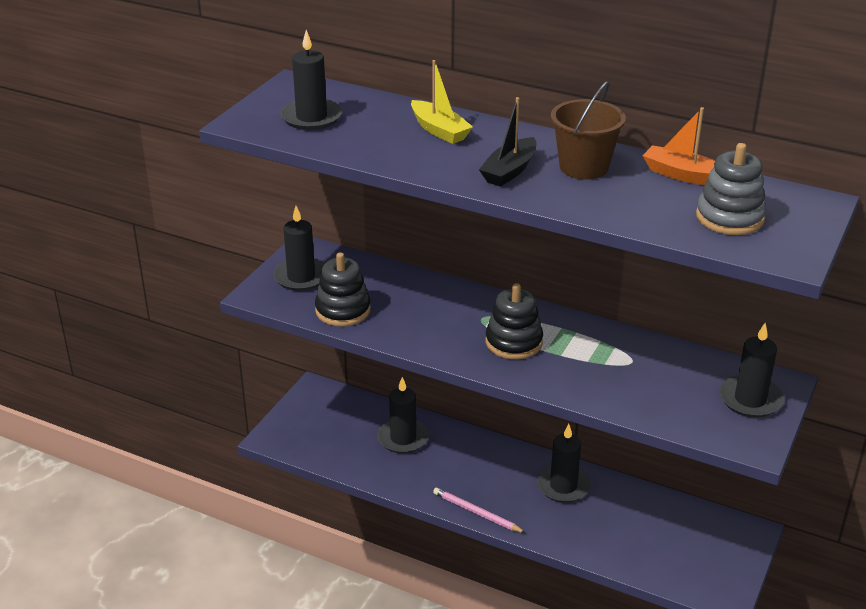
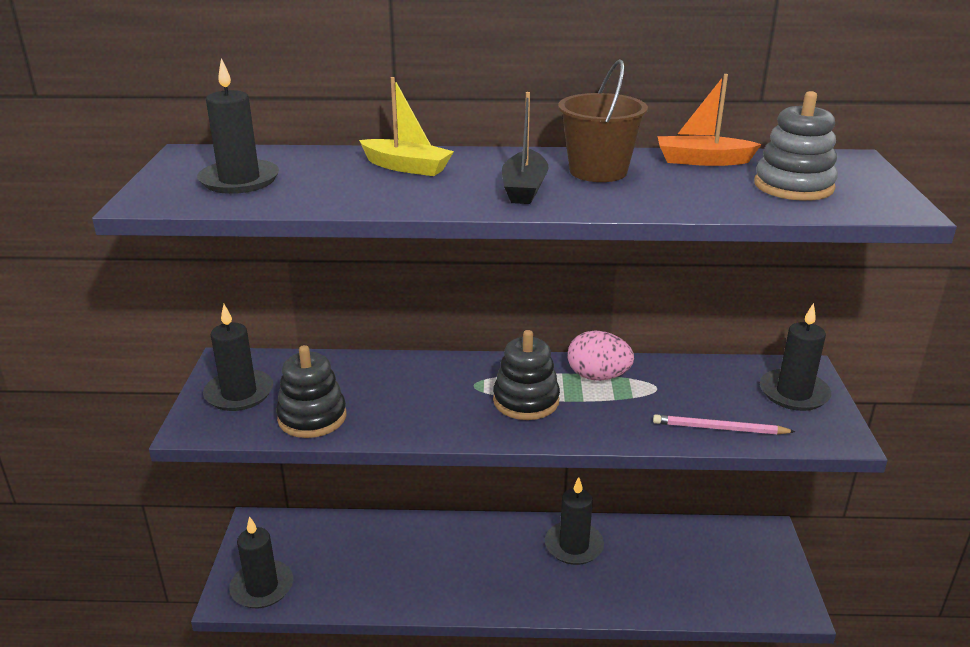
camera: 25 degrees left, 5 degrees down
black candle [377,377,429,453] -> black candle moved to [229,516,293,608]
pink pencil [433,488,525,533] -> pink pencil moved to [653,414,796,435]
none -> pink egg [567,330,634,381]

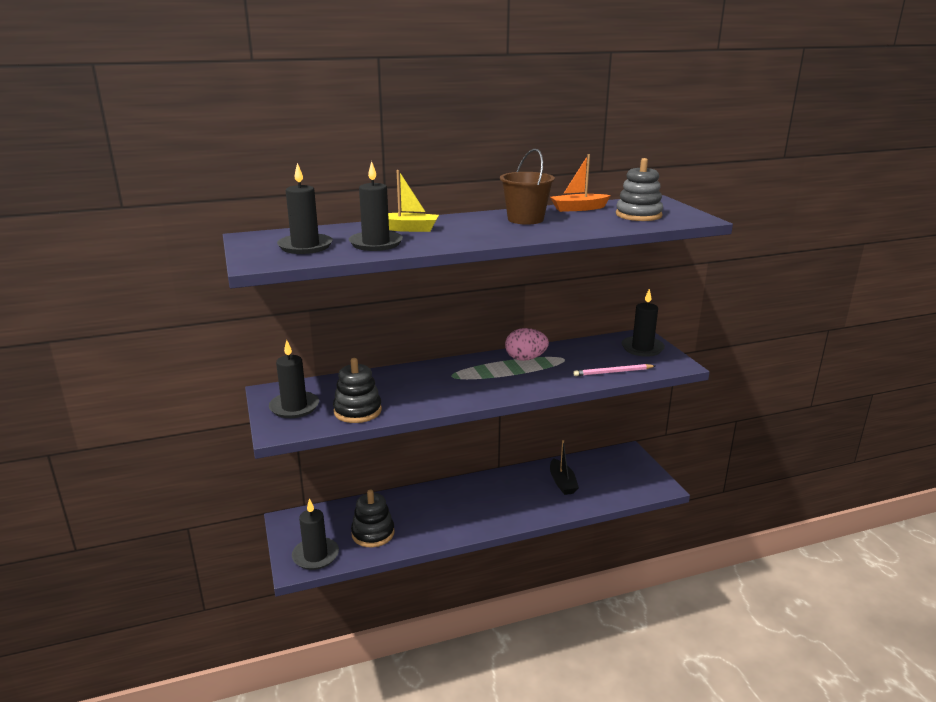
camera: 20 degrees left, 5 degrees down
black stacking toy [493,330,560,420] -> black stacking toy moved to [351,489,395,547]
black boat [502,92,549,204] -> black boat moved to [550,440,579,495]
black candle [545,477,604,565] -> black candle moved to [349,161,403,251]

